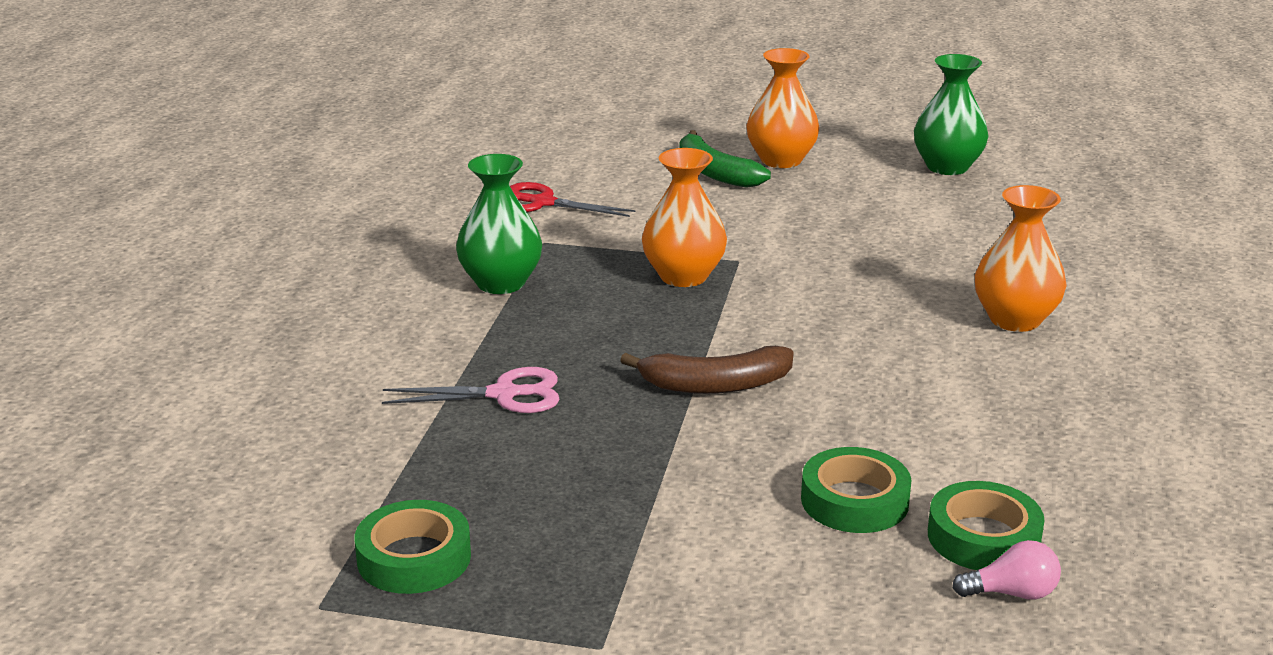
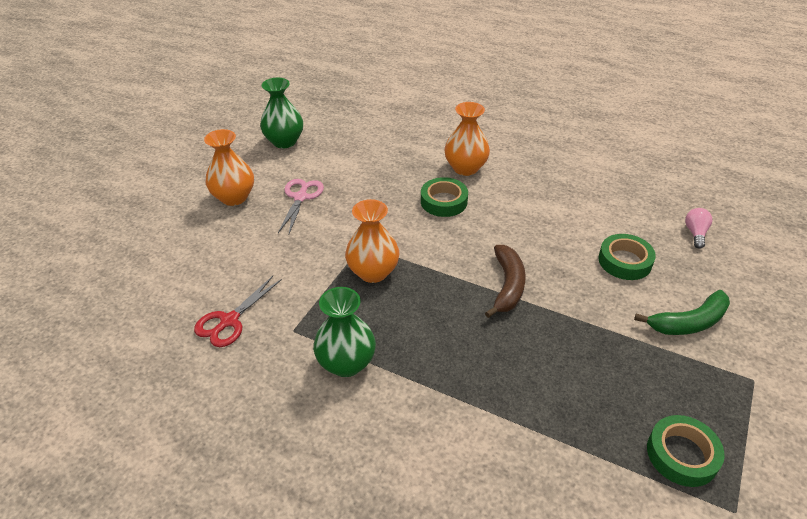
camera: 75 degrees left, 15 degrees up
pink scissors [382,367,560,413] -> pink scissors moved to [278,179,324,234]
green banana [679,130,771,188] -> green banana moved to [634,290,730,335]
green tape [928,481,1045,570] -> green tape moved to [421,177,468,217]

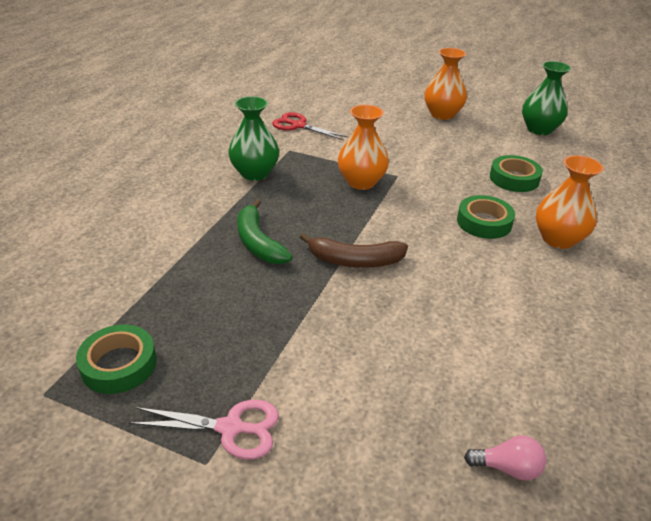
camera: 85 degrees right, 5 degrees down
pink scissors [278,179,324,234] -> pink scissors moved to [129,400,279,459]
green tape [598,234,656,280] -> green tape moved to [490,155,543,192]
green banana [634,290,730,335] -> green banana moved to [237,199,293,264]

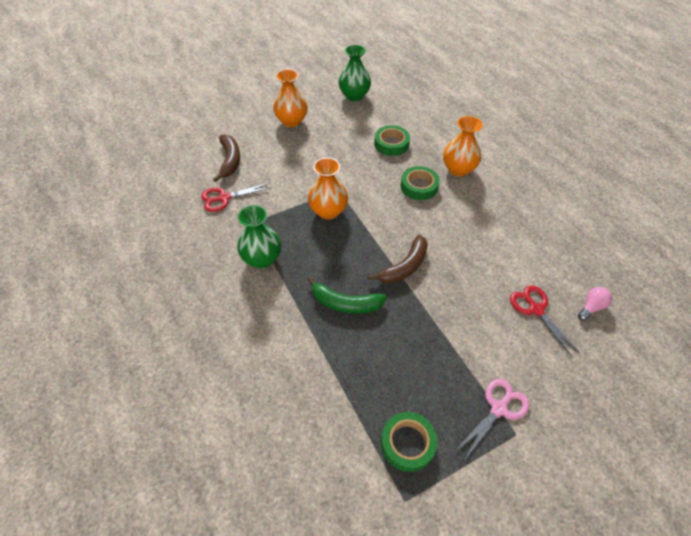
camera: 50 degrees left, 15 degrees up
none -> brown banana [213,134,240,182]
none -> red scissors [510,285,580,357]

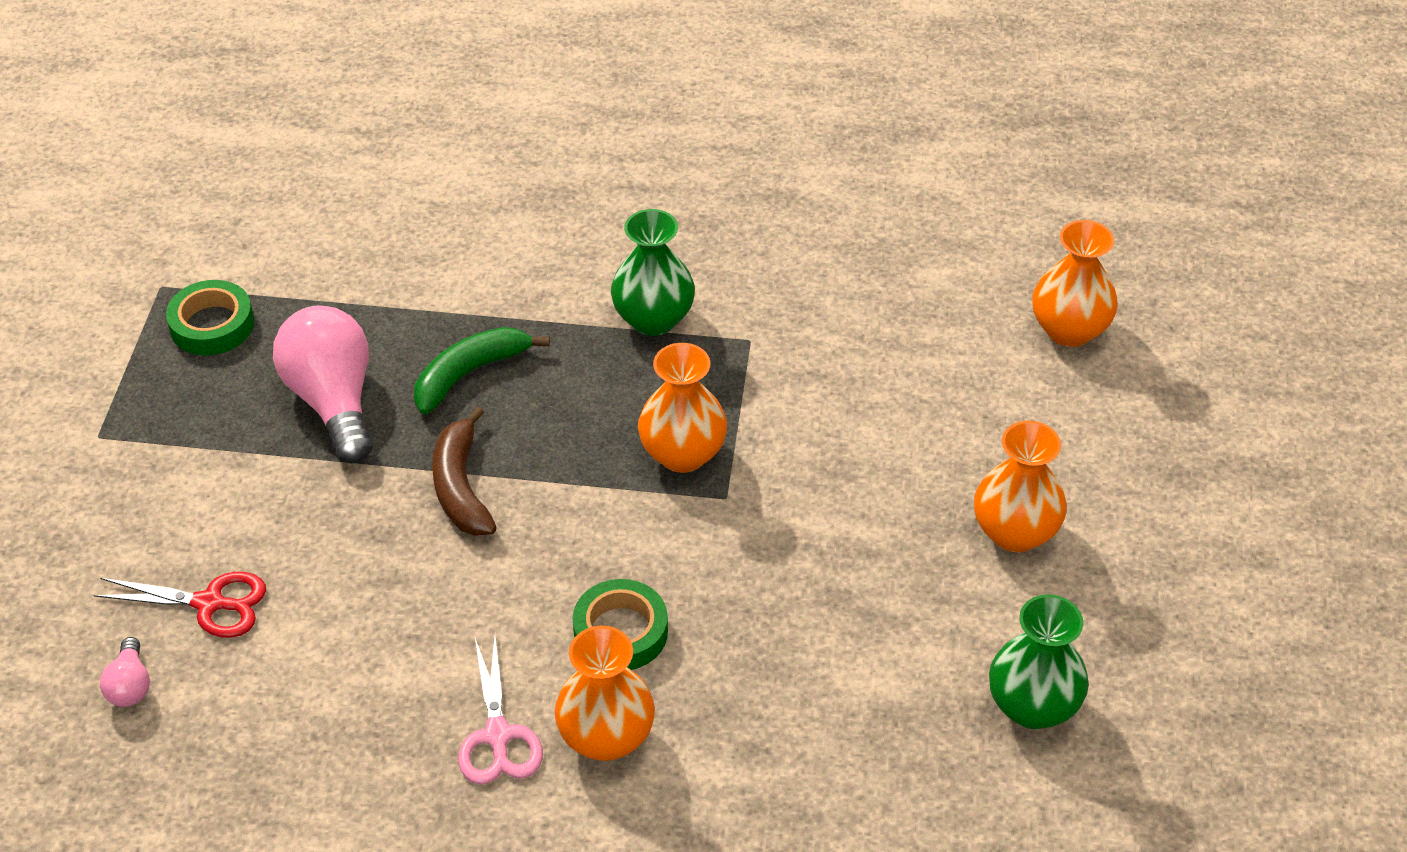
camera: 125 degrees right, 5 degrees down
red scissors [201,183,272,212] -> none
brown banana [213,134,240,182] -> none
green tape [374,125,410,156] -> none
pink scissors [456,379,530,459] -> pink scissors moved to [458,636,543,785]
none -> pink light bulb [273,305,373,464]
none -> orange vase [1032,220,1118,347]

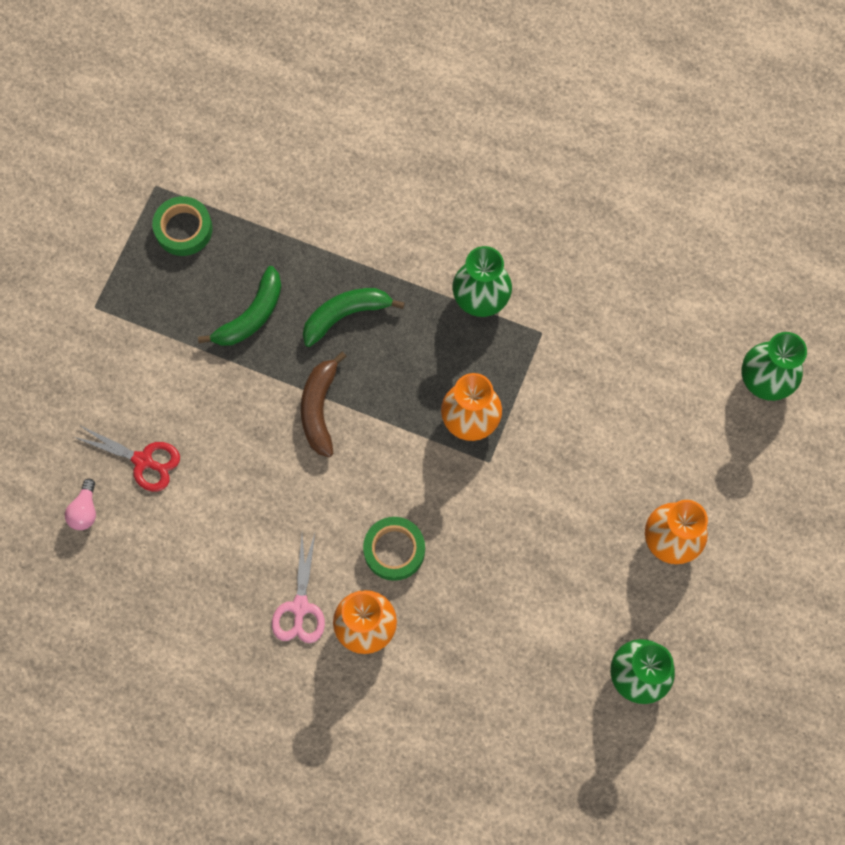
camera: 15 degrees right, 25 degrees up
pink light bulb [273,305,373,464] -> green banana [198,266,282,346]
orange vase [1032,220,1118,347] -> green vase [742,332,807,401]

